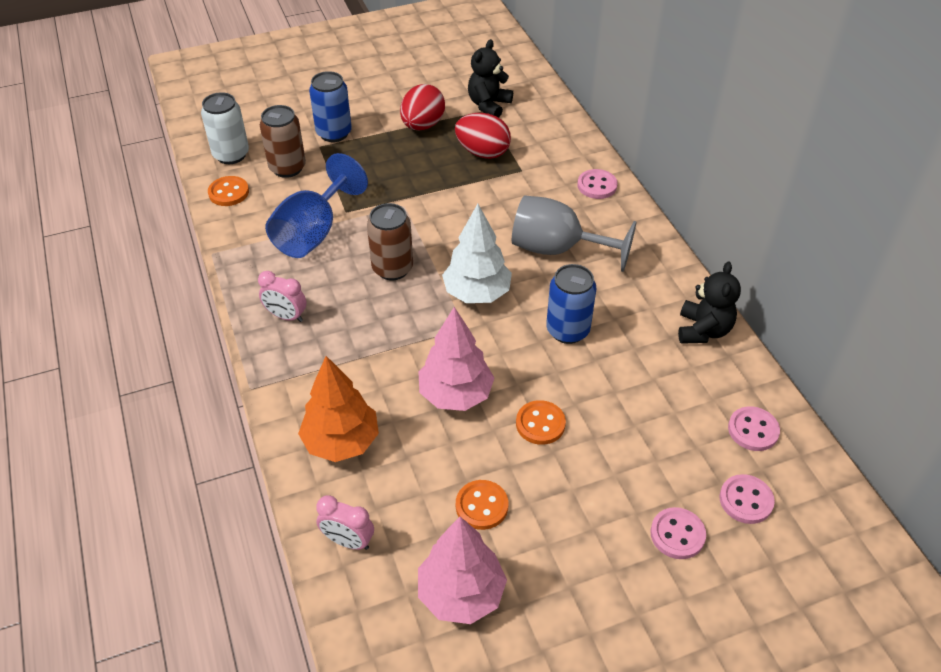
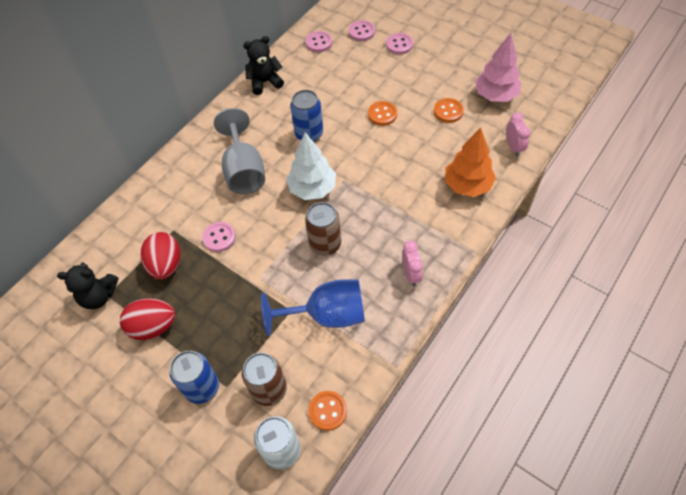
camera: 120 degrees left, 10 degrees up
pink tree [418,307,494,411] -> none
pink button [577,169,618,199] -> pink button moved to [202,222,236,252]

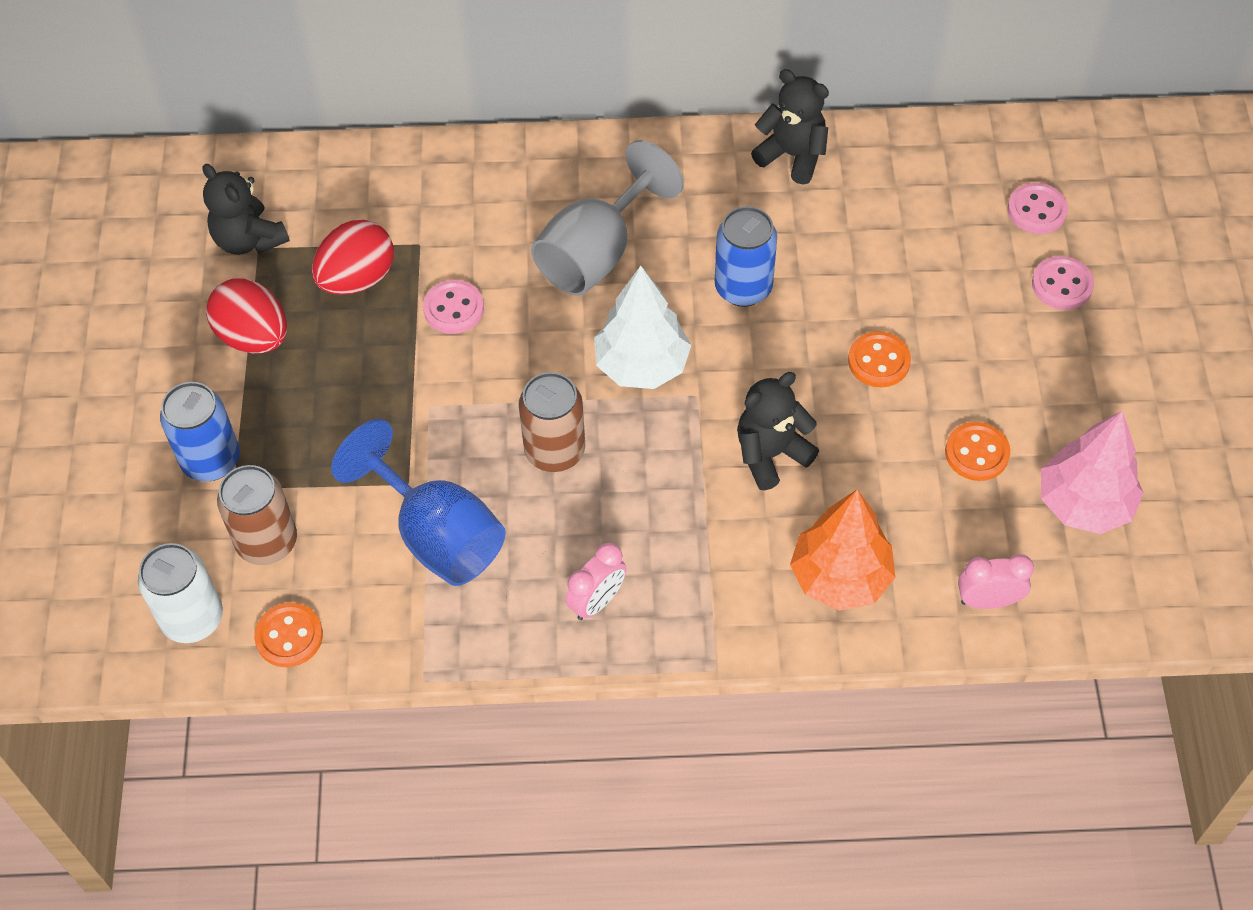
camera: 50 degrees right, 0 degrees up
pink button [305,31,332,52] -> none
pink clock [506,112,530,156] -> pink clock turned 135 degrees counterclockwise [958,554,1034,609]
none -> black teddy bear [737,372,819,490]

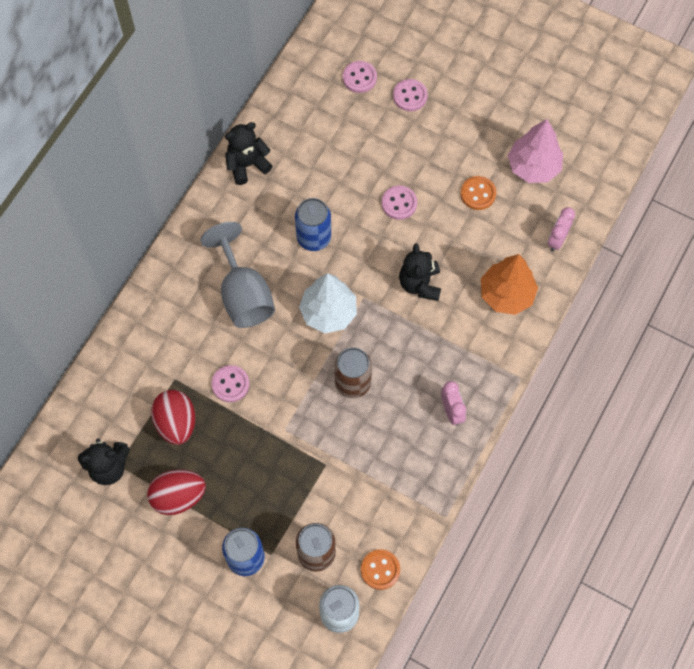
camera: 60 degrees left, 10 degrees up
blue goblet [331,419,506,586] -> none
orange button [848,331,911,387] -> pink button [382,186,417,220]

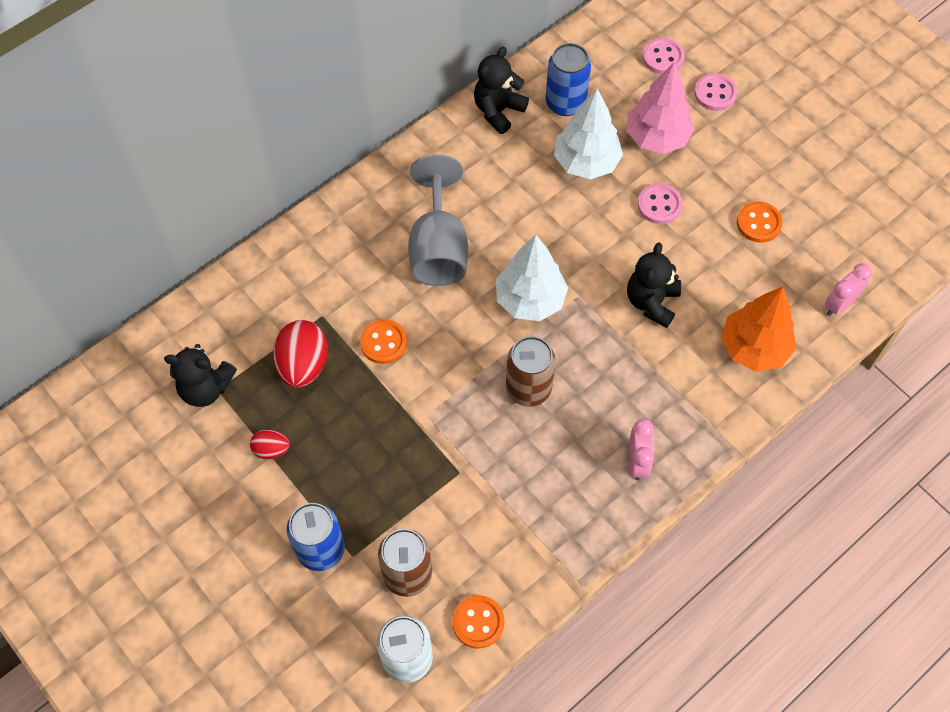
camera: 20 degrees right, 5 degrees down
red egg [147,469,206,515] -> red egg [250,429,290,459], size x0.54
pink button [212,365,249,402] -> orange button [360,319,407,364]
black teddy bear [225,122,273,185] -> black teddy bear turned 45 degrees counterclockwise [474,46,529,134]
blue can [295,198,331,251] -> blue can moved to [545,43,591,116]
pink tree [508,119,563,183] -> pink tree moved to [626,63,695,154]
none -> white tree [554,89,623,179]

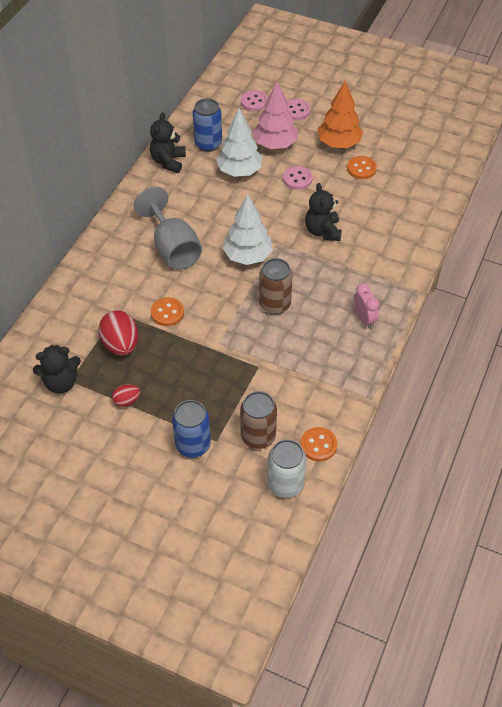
camera: 25 degrees left, 10 degrees down
orange tree [721,287,796,372] -> orange tree moved to [318,80,363,148]
pink clock [825,263,872,316] -> none

